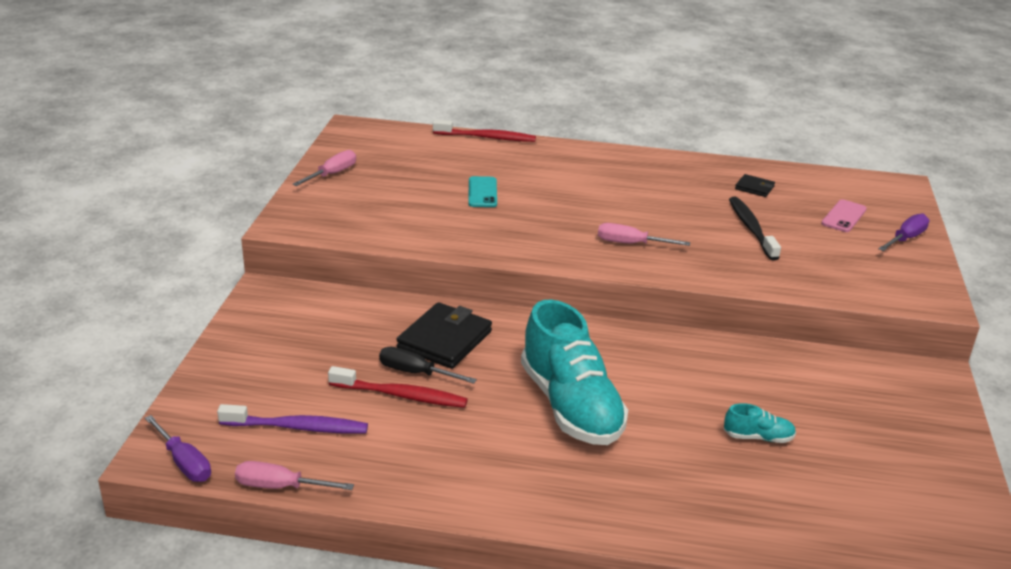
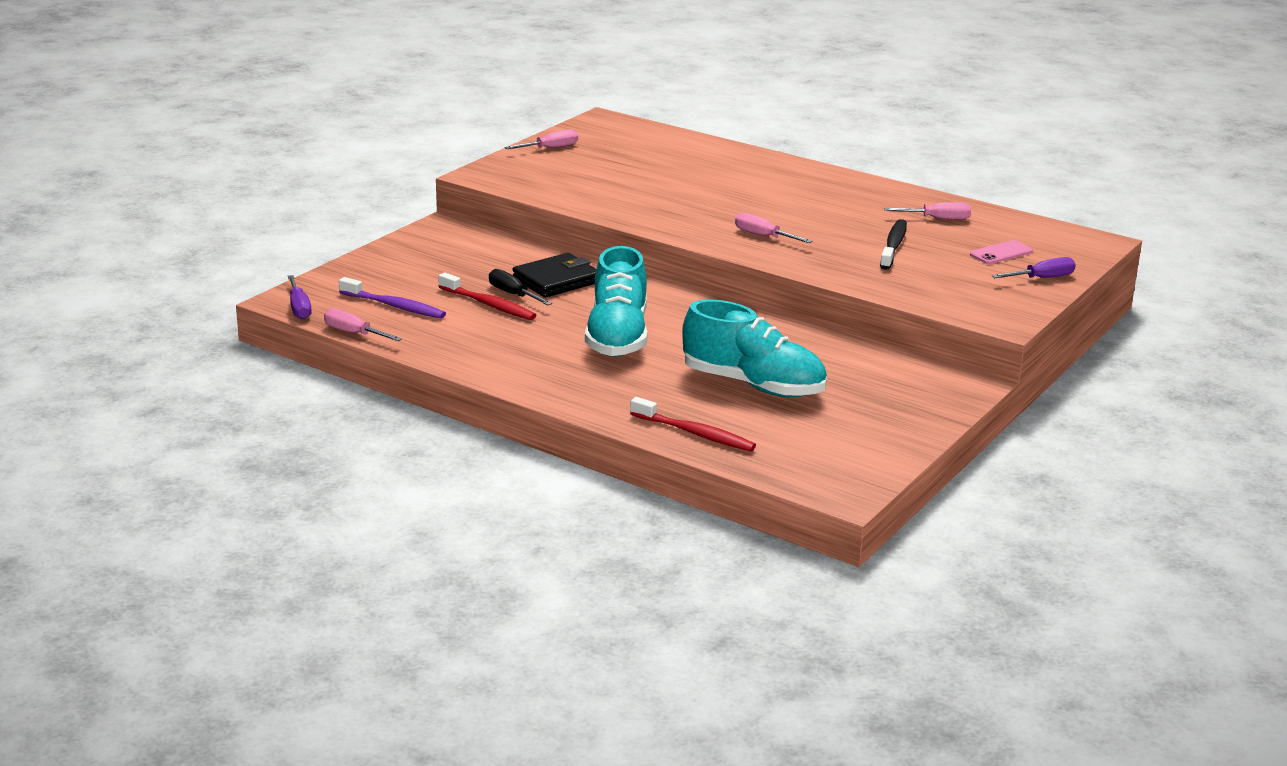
camera: 25 degrees right, 5 degrees down
red toothbrush [433,120,536,142] -> red toothbrush moved to [630,397,756,451]
turquoise phone [468,176,497,207] -> none
turquoise shoe [724,403,796,443] -> turquoise shoe [682,300,827,397], size x2.41
black wallet [735,174,775,197] -> pink screwdriver [884,202,971,220]

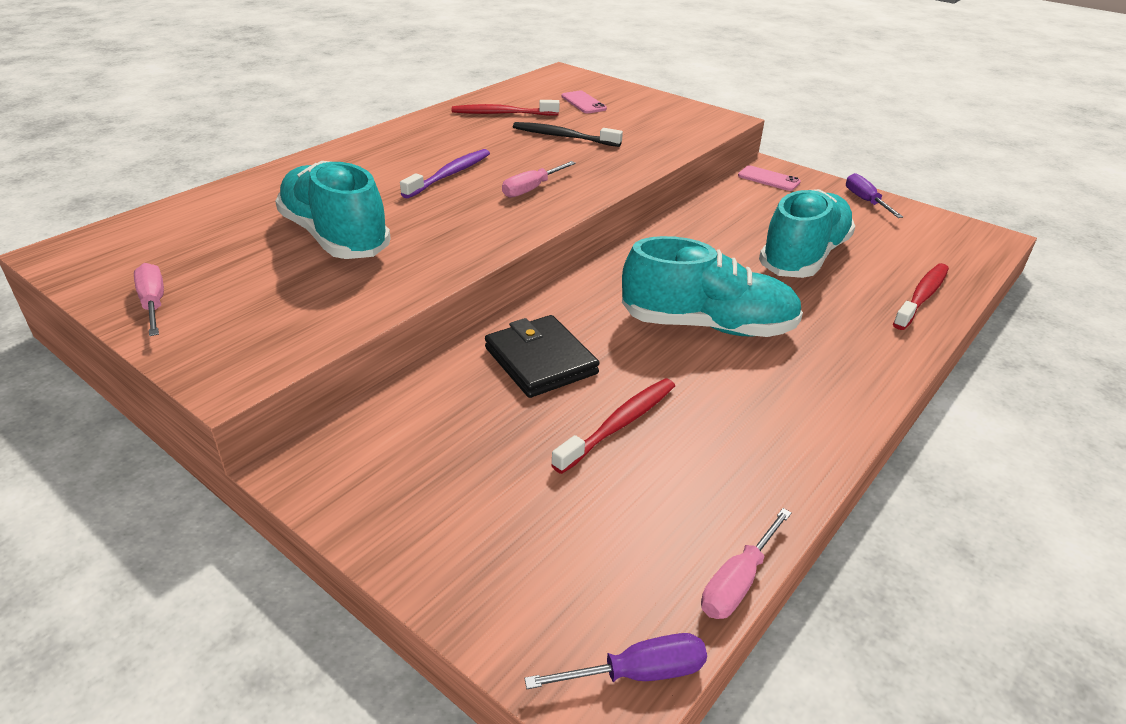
camera: 85 degrees left, 10 degrees up
purple toothbrush [339,277,446,319] -> purple toothbrush moved to [400,149,490,199]
black screwdriver [489,269,552,305] -> none
pink screwdriver [884,202,971,220] -> red toothbrush [452,100,559,116]
purple screwdriver [992,257,1076,278] -> purple screwdriver moved to [846,173,903,218]
none -> turquoise shoe [275,161,391,259]
none -> pink phone [738,166,801,191]

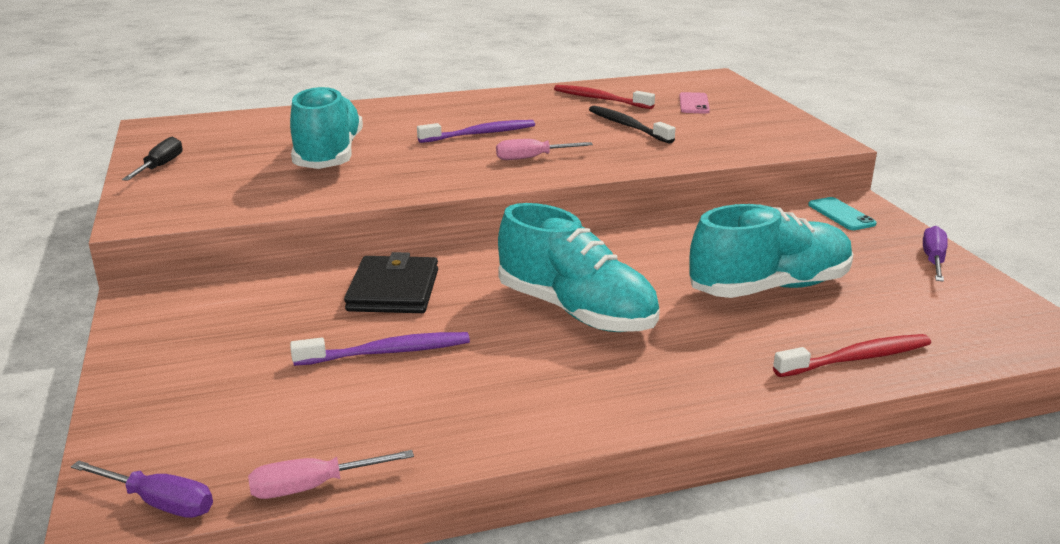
camera: 35 degrees right, 10 degrees down
pink screwdriver [134,263,164,336] -> black screwdriver [122,137,183,181]
red toothbrush [551,378,675,474] -> purple toothbrush [290,332,470,366]
pink phone [738,166,801,191] -> turquoise phone [808,197,877,230]

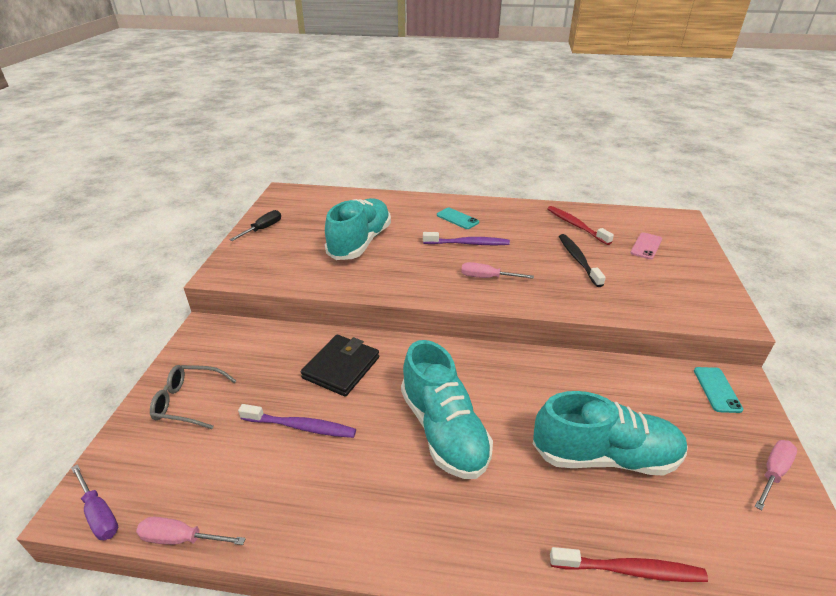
camera: 25 degrees right, 10 degrees up
purple screwdriver [923,226,948,282] -> pink screwdriver [755,440,797,511]
none -> grey glasses [150,365,237,429]
none -> turquoise phone [437,208,479,229]

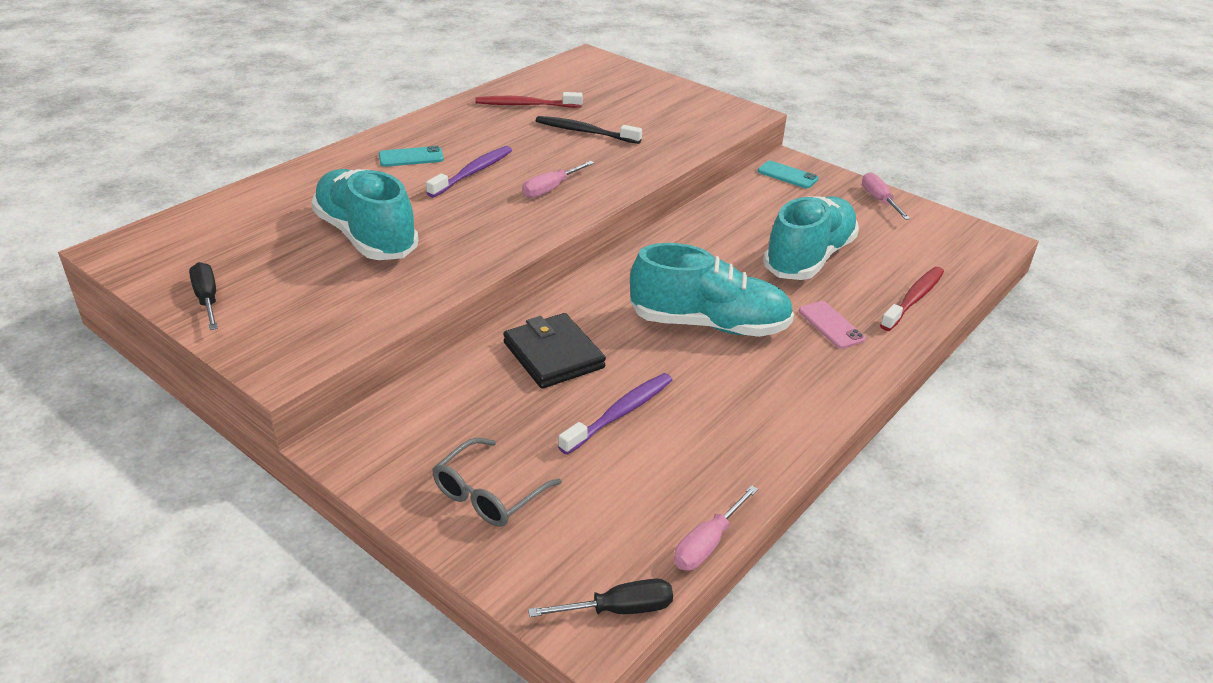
camera: 60 degrees left, 0 degrees up
purple screwdriver [71,464,118,540] -> black screwdriver [528,579,673,617]
pink phone [630,232,662,260] -> pink phone moved to [799,301,866,349]

